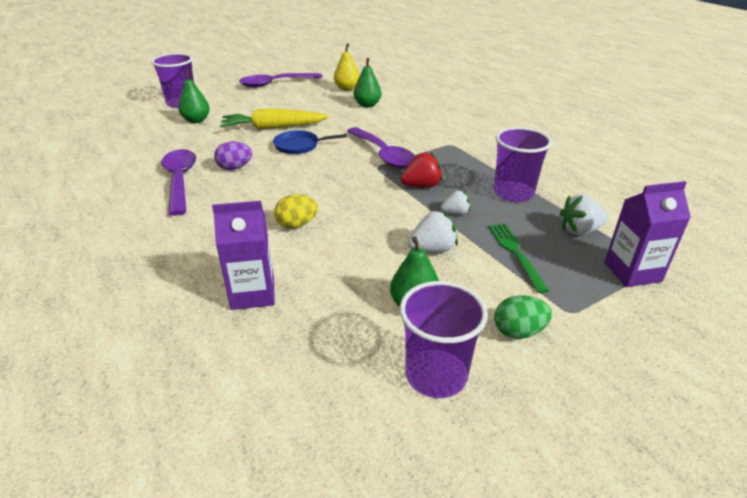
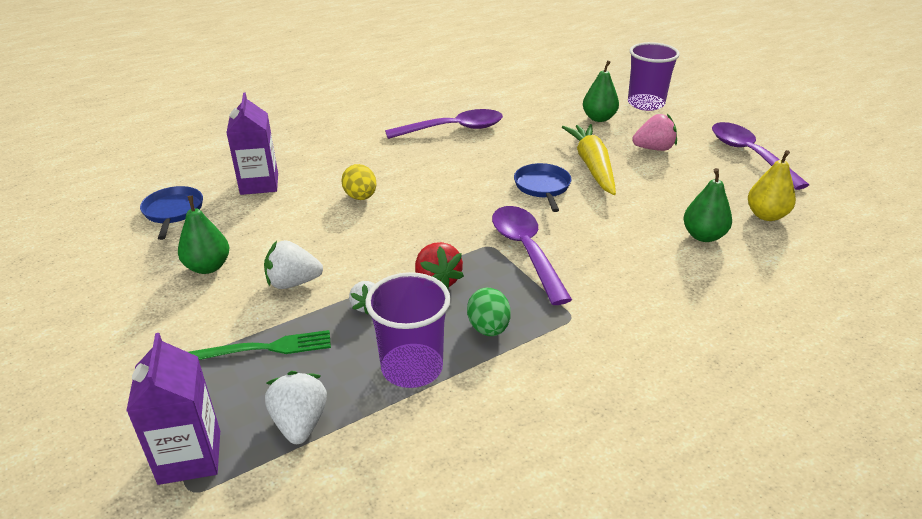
camera: 90 degrees right, 0 degrees up
purple egg [214,141,252,170] -> none
purple spoon [347,127,415,168] -> purple spoon turned 105 degrees clockwise [492,206,572,305]
purple cup [400,281,488,398] -> none
white strawberry [408,211,458,253] -> white strawberry turned 105 degrees clockwise [264,240,323,289]
green egg [494,295,552,339] -> green egg moved to [467,288,511,336]
none -> blue pan [140,186,203,240]
none -> pink strawberry [632,114,677,151]

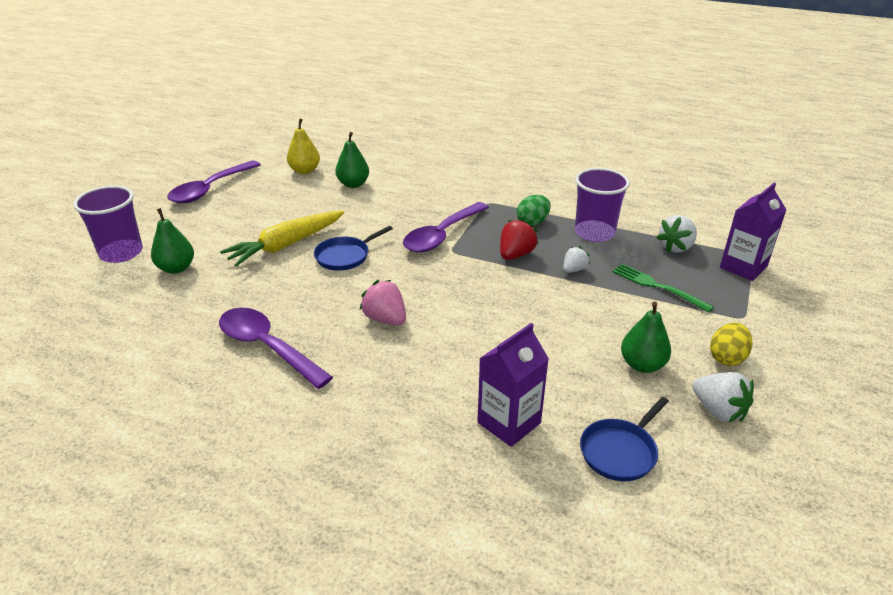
camera: 125 degrees left, 0 degrees up
white strawberry [264,240,323,289] -> white strawberry moved to [692,372,754,422]
yellow egg [342,164,377,200] -> yellow egg moved to [710,323,753,366]
pink strawberry [632,114,677,151] -> pink strawberry moved to [360,280,406,326]

